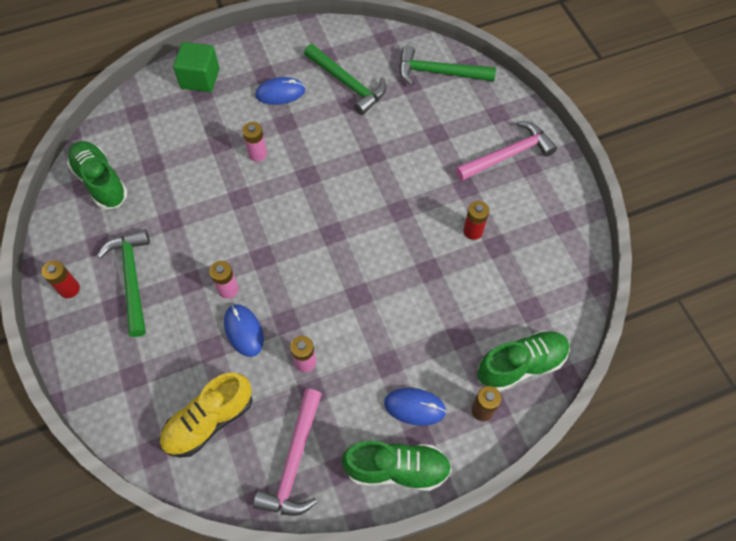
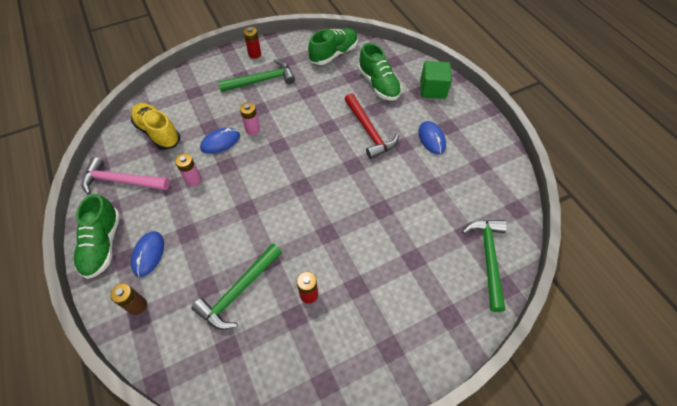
camera: 85 degrees right, 5 degrees down
pink battery [242,122,267,162] -> red hammer [344,93,399,159]
green hammer [304,44,386,115] -> green hammer moved to [191,243,282,330]
pink hammer [455,121,557,181] -> none
green shoe [477,330,570,392] -> green shoe moved to [358,43,402,101]

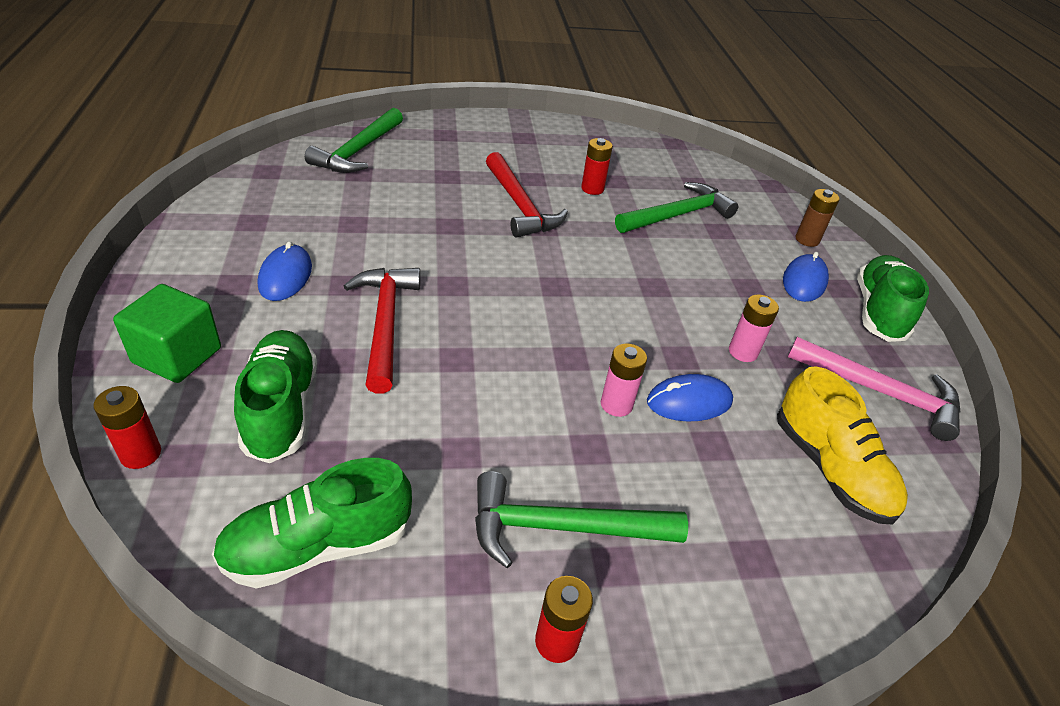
camera: 165 degrees left, 15 degrees down
none -> red battery [94,386,161,469]
none -> red hammer [486,152,568,238]

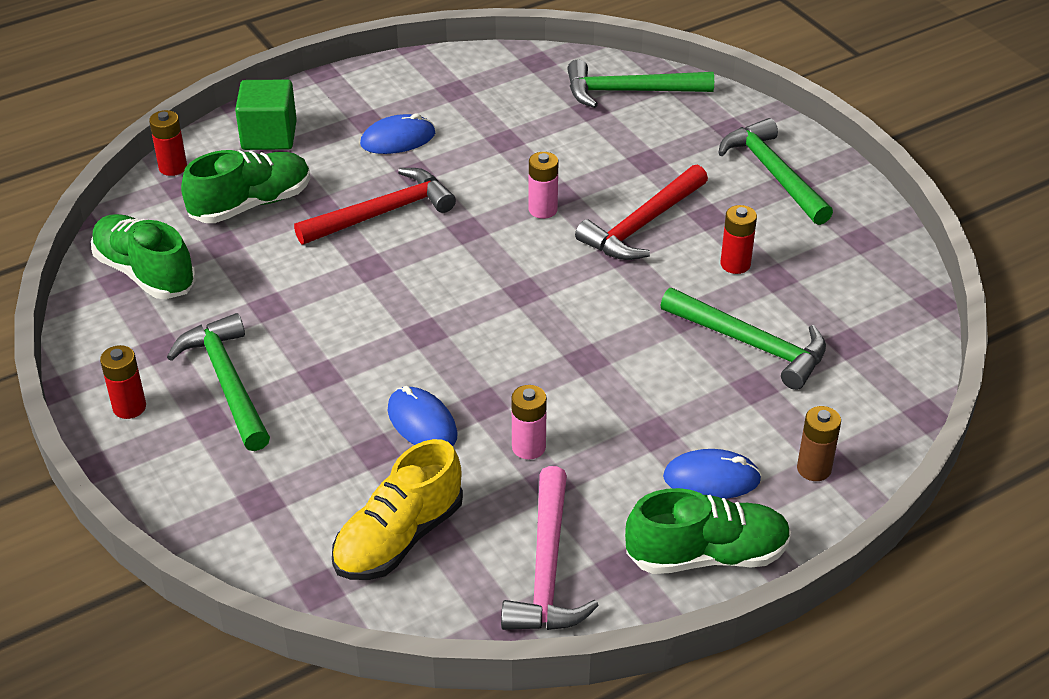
camera: 70 degrees right, 0 degrees up
pink battery [601,343,647,417] -> pink battery moved to [529,152,559,219]
none -> green hammer [718,118,833,225]

